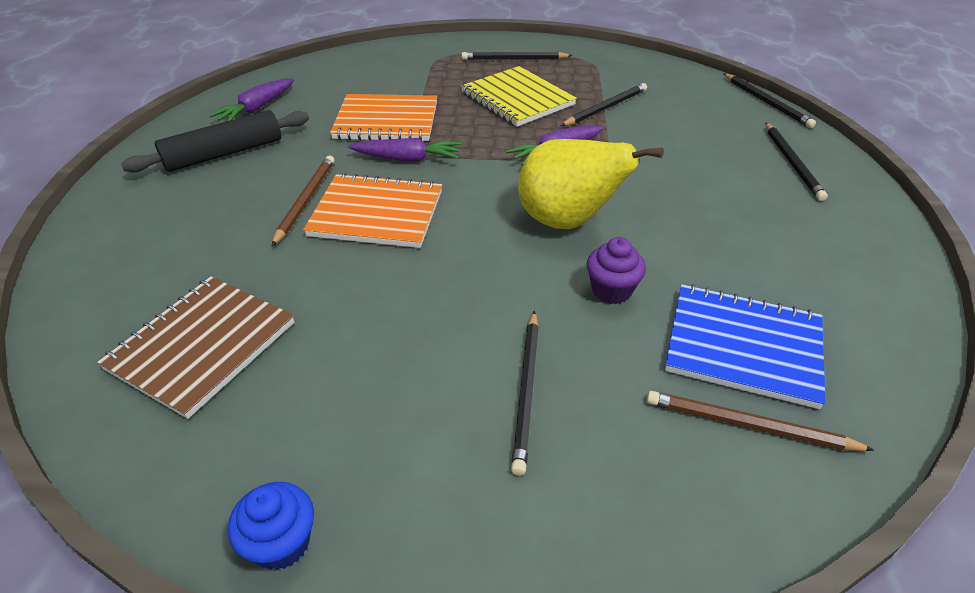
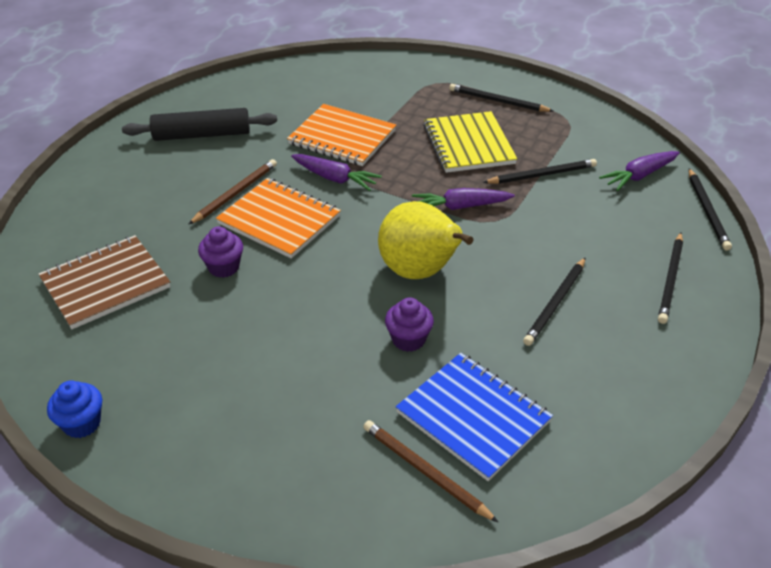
camera: 25 degrees right, 0 degrees up
purple carrot [209,79,294,121] -> purple carrot moved to [599,151,680,191]
black pencil [511,311,539,476] -> black pencil moved to [523,257,586,346]
none -> purple cupcake [198,227,243,278]

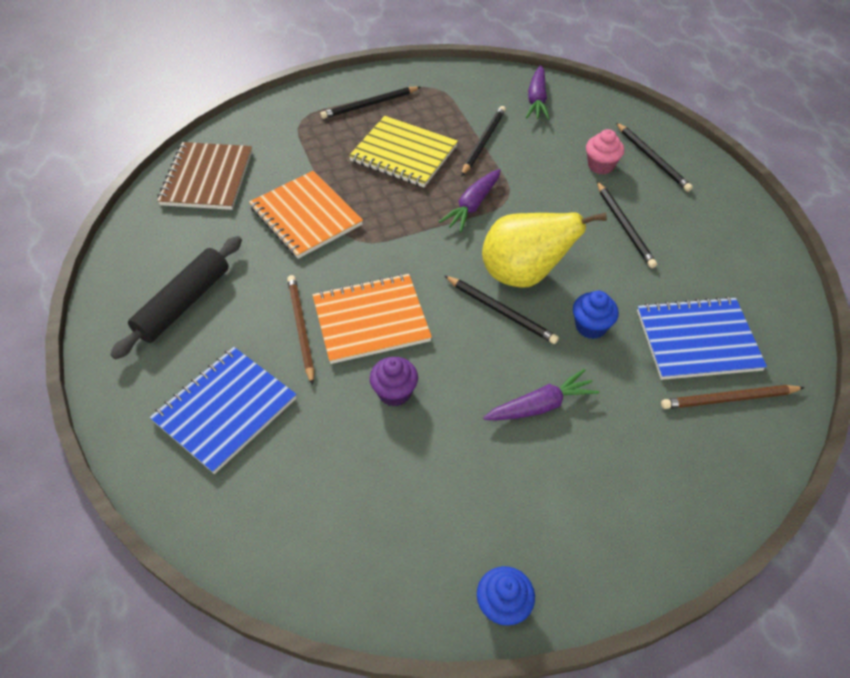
camera: 50 degrees left, 10 degrees up
brown notebook [39,235,171,329] -> brown notebook moved to [157,142,252,210]
orange notebook [287,104,396,166] -> orange notebook turned 75 degrees clockwise [249,171,363,259]
purple carrot [291,154,382,191] -> purple carrot moved to [483,369,600,421]
purple cupcake [385,298,434,352] -> blue cupcake [573,291,619,339]
black pencil [689,168,732,251] -> black pencil moved to [444,275,559,344]
none -> blue notebook [150,347,297,474]
none -> pink cupcake [586,129,624,174]

